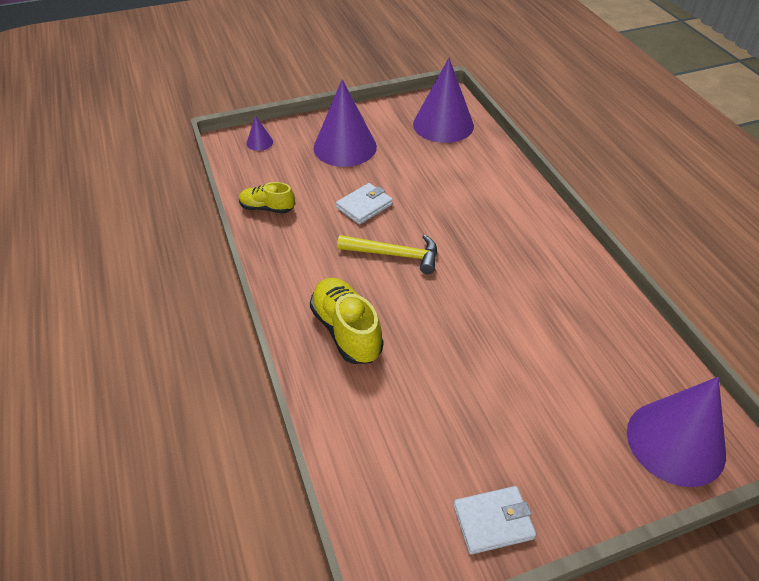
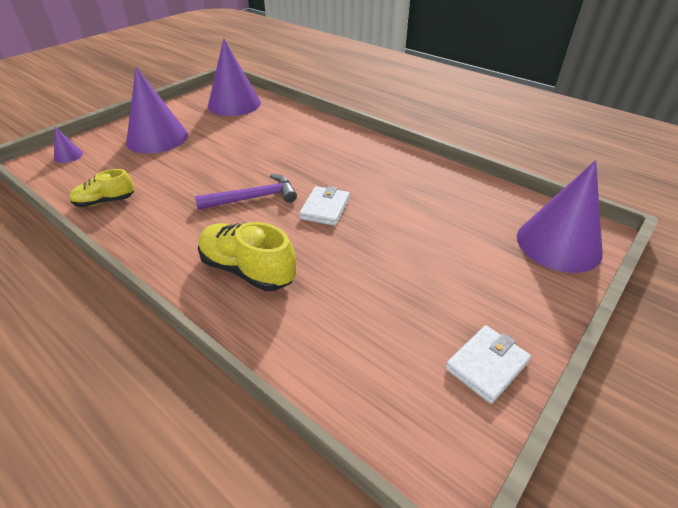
camera: 30 degrees left, 5 degrees down
white wallet [336,183,393,225] -> white wallet moved to [299,186,350,226]
yellow hammer [337,234,437,274] -> purple hammer [195,174,297,210]

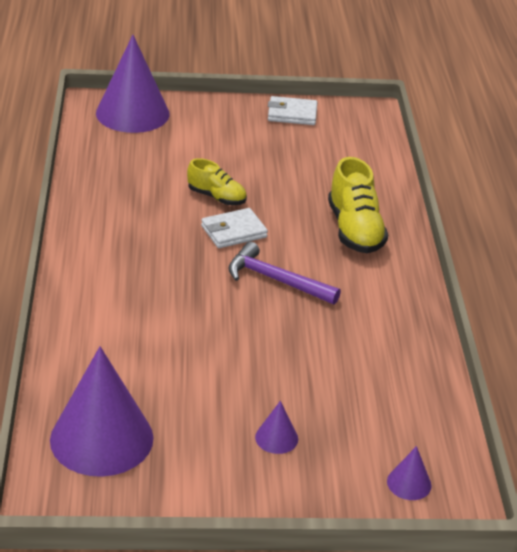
camera: 135 degrees left, 5 degrees down
yellow shoe [69,169,134,207] -> yellow shoe moved to [187,158,247,205]
purple cone [126,67,188,154] -> purple cone [255,401,298,454], size x0.43

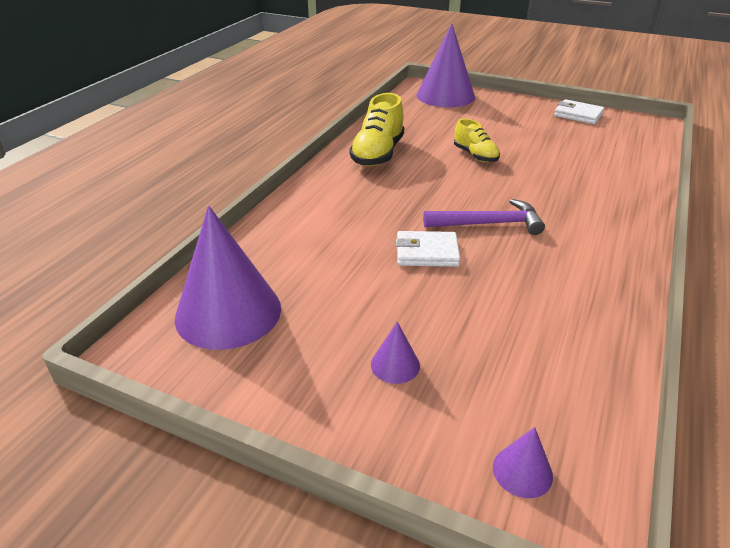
camera: 30 degrees right, 0 degrees up
white wallet [201,208,268,248] -> white wallet moved to [396,231,460,267]
purple hammer [228,242,341,305] -> purple hammer turned 120 degrees clockwise [423,199,545,235]
yellow shoe [328,157,388,253] -> yellow shoe moved to [349,93,404,166]

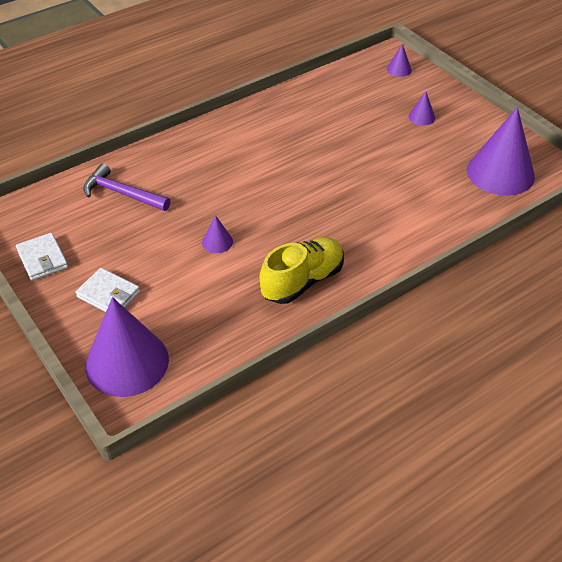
camera: 150 degrees left, 10 degrees up
white wallet [396,231,460,267] -> white wallet moved to [75,268,140,312]
purple hammer [423,199,545,235] -> purple hammer moved to [83,164,171,211]
yellow shoe [454,119,500,163] -> purple cone [202,215,233,253]

